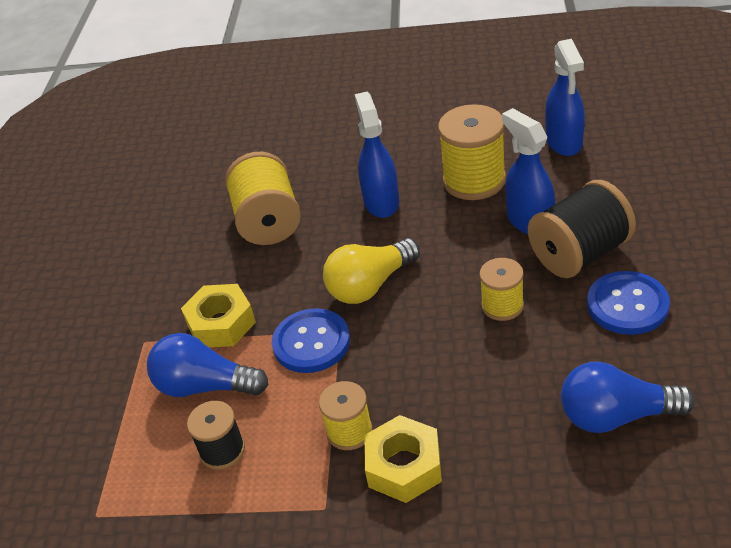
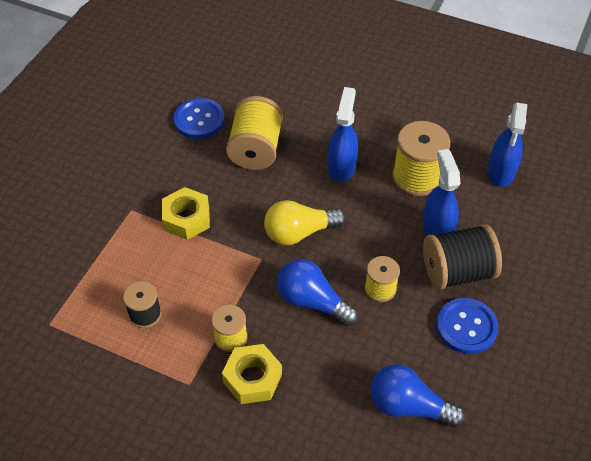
camera: 15 degrees right, 10 degrees up
blue light bulb [147,333,269,397] -> blue light bulb moved to [277,259,358,326]
blue button [272,308,350,373] -> blue button moved to [173,98,225,139]

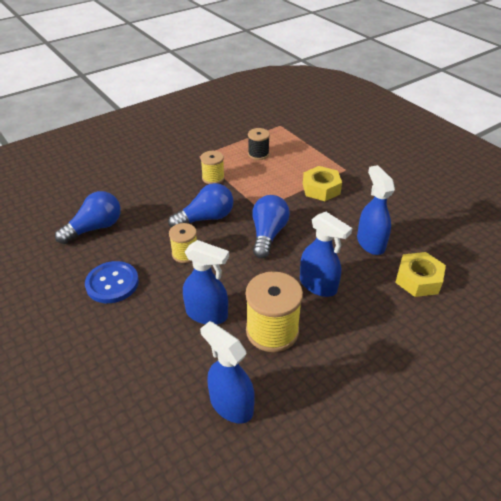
camera: 120 degrees right, 10 degrees down
blue button [173,98,225,139] -> none
yellow nut [222,344,282,404] -> yellow nut moved to [395,252,446,297]
yellow spool [226,96,283,170] -> blue spray bottle [357,165,395,255]
yellow light bulb [264,200,346,245] -> blue light bulb [252,195,290,259]
black spool [423,224,502,290] -> none

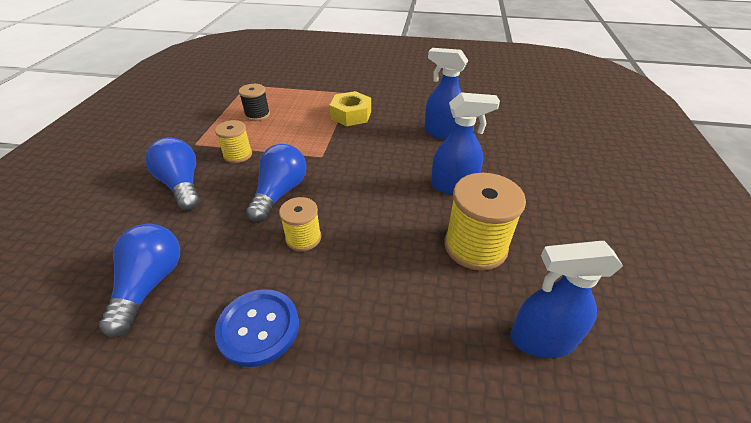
camera: 45 degrees left, 0 degrees up
blue spray bottle [183,240,229,325] -> none
blue light bulb [252,195,290,259] -> blue light bulb moved to [145,138,200,210]
yellow nut [395,252,446,297] -> none

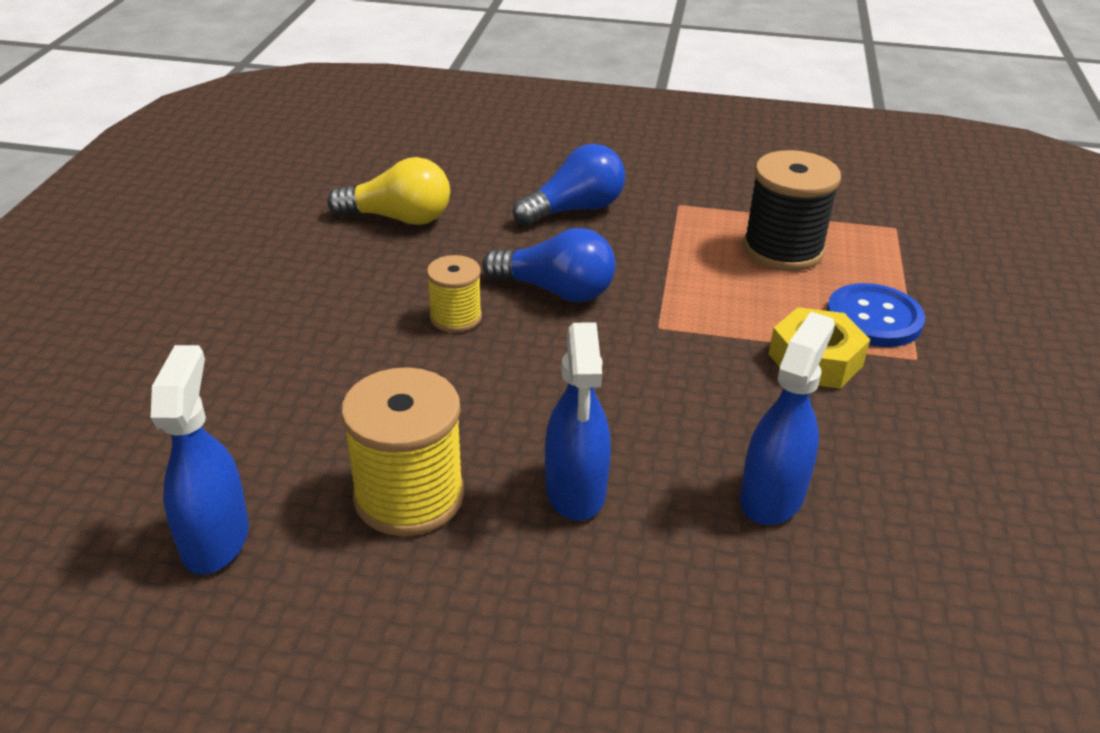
camera: 90 degrees right, 5 degrees down
blue light bulb [99,224,180,337] -> yellow light bulb [327,157,450,225]
yellow spool [215,120,252,163] -> none
blue button [215,289,299,367] -> blue button moved to [827,283,925,347]
black spool [239,84,270,121] -> black spool [743,150,841,271], size x1.72

